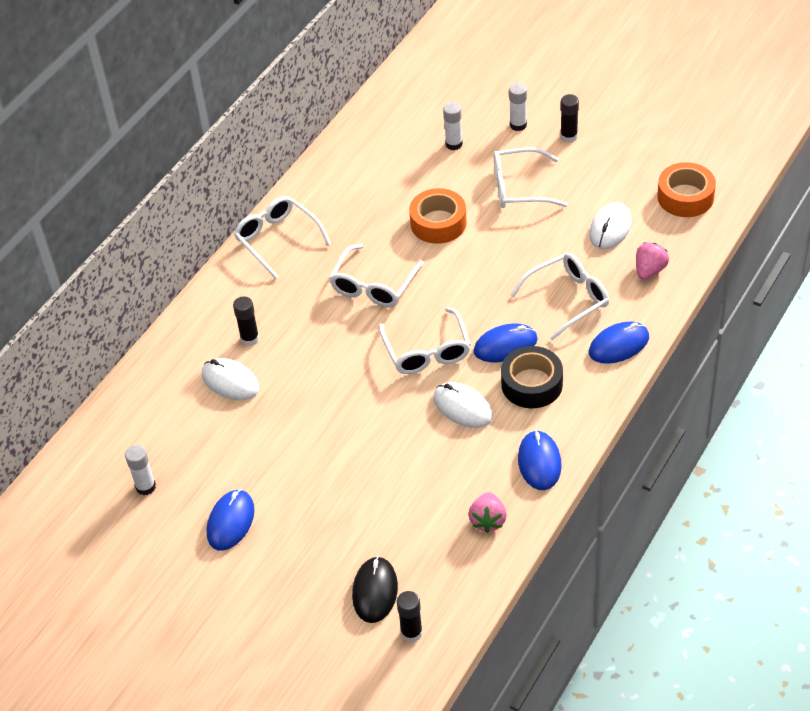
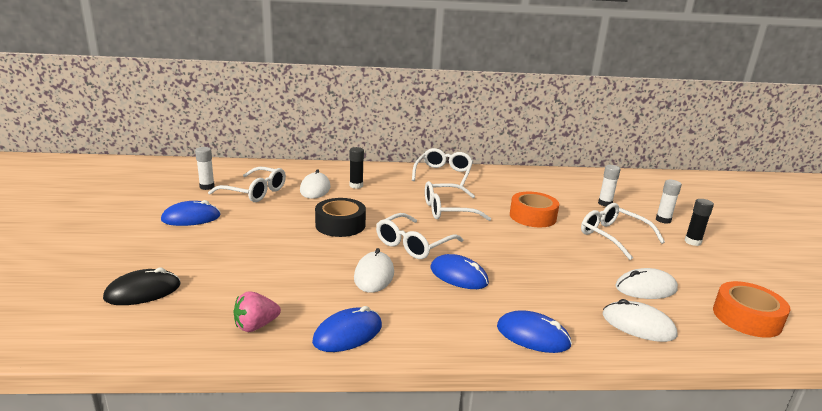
camera: 50 degrees right, 25 degrees down
black glue stick [397,591,423,643] -> none
black tape [501,346,563,408] -> black tape moved to [315,198,366,237]
white glasses [511,253,609,340] -> white glasses moved to [208,167,286,202]
pink strawberry [636,242,669,280] -> white mouse [603,299,677,342]

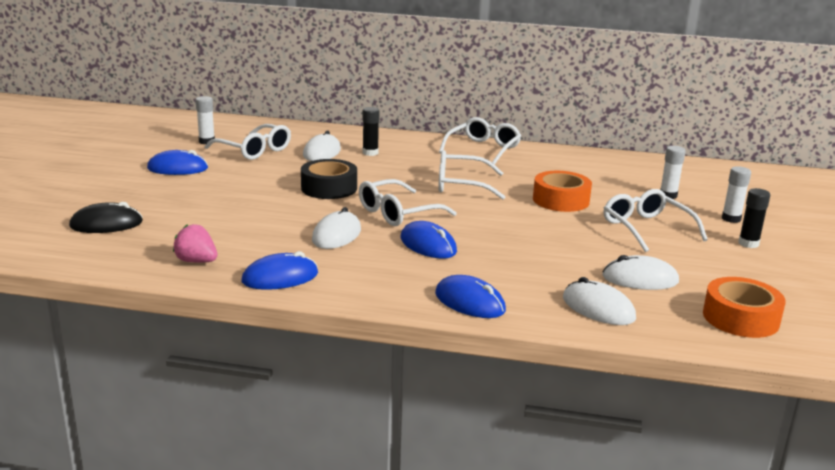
camera: 15 degrees right, 0 degrees up
pink strawberry [233,291,281,332] -> pink strawberry turned 45 degrees clockwise [173,224,217,263]

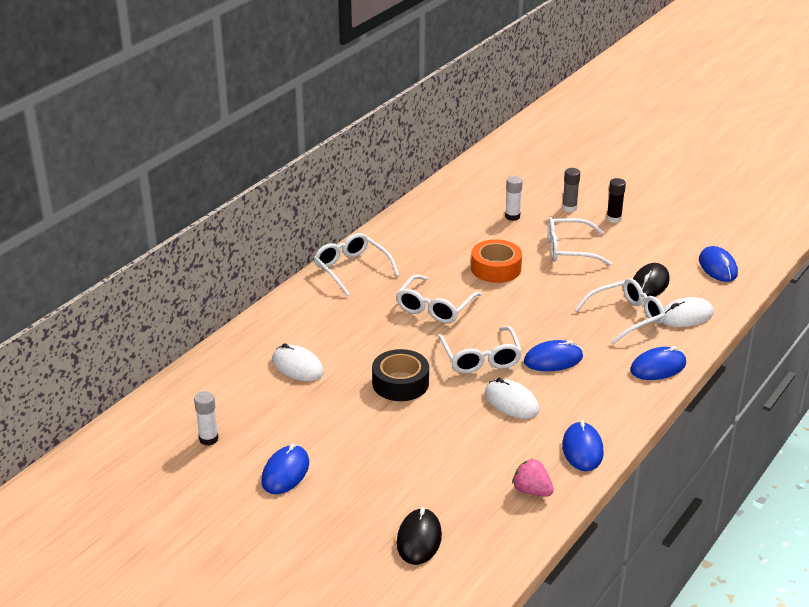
camera: 65 degrees left, 10 degrees up
pink strawberry [173,224,217,263] -> pink strawberry turned 75 degrees clockwise [512,459,554,497]
white glasses [205,124,291,160] -> white glasses moved to [575,278,665,345]
black glue stick [363,107,379,156] -> none
white mouse [602,255,679,290] -> black mouse [633,263,670,297]
orange tape [703,277,786,338] -> blue mouse [699,246,738,282]
white glue stick [722,166,751,223] -> grey glue stick [562,168,580,212]

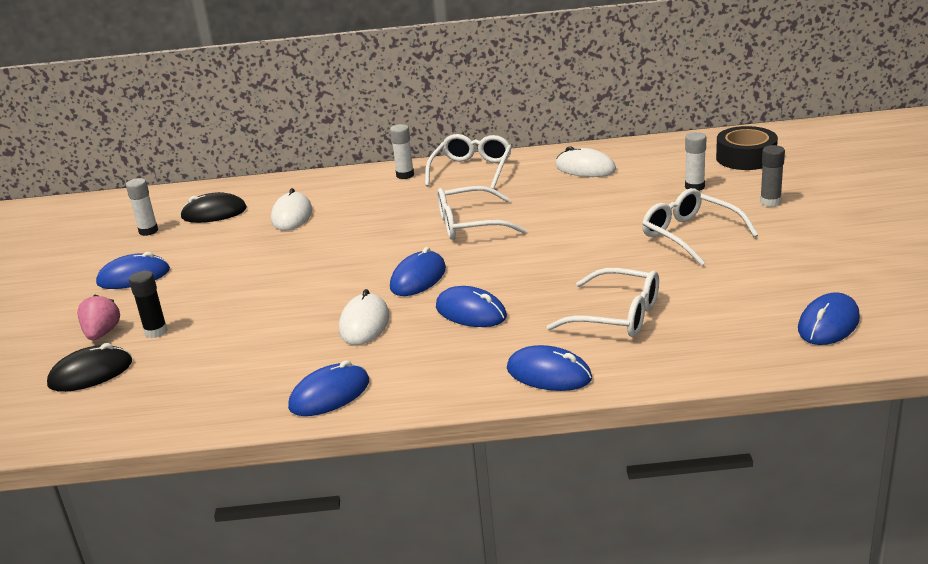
camera: 55 degrees right, 5 degrees down
black tape [372,349,429,401] -> black tape moved to [716,126,778,170]
white glasses [438,326,522,373] -> blue mouse [390,247,446,296]
orange tape [471,239,522,283] -> none
pink strawberry [512,459,554,497] -> pink strawberry moved to [77,295,120,340]
black glue stick [606,178,626,223] -> black glue stick moved to [129,271,168,338]
black mouse [633,263,670,297] -> black mouse moved to [180,192,247,223]
white mouse [663,297,714,327] -> white mouse moved to [555,146,616,177]
none -> white glue stick [390,124,414,179]

